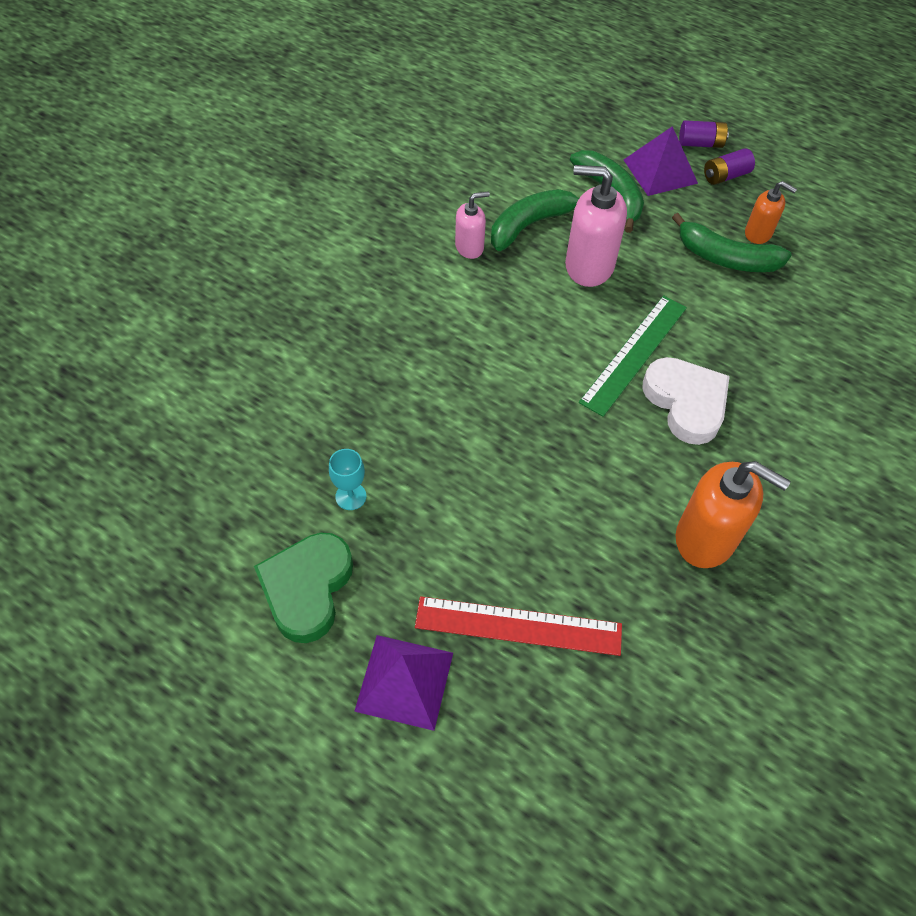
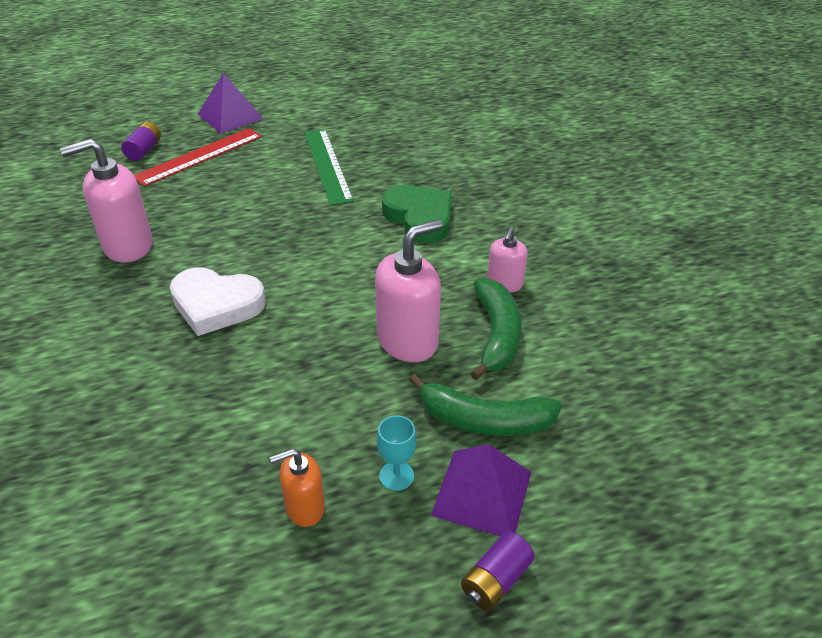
camera: 130 degrees right, 15 degrees down
green heart [254,533,353,643] -> green heart moved to [382,185,452,243]
turquoise goblet [329,449,367,510] -> turquoise goblet moved to [377,415,417,491]
green ruler [579,295,687,417] -> green ruler moved to [304,129,354,205]
green banana [672,213,792,272] -> none
orange soap dispenser [676,461,791,568] -> pink soap dispenser [60,138,153,263]
purple battery [704,148,755,185] -> purple battery moved to [121,122,161,161]

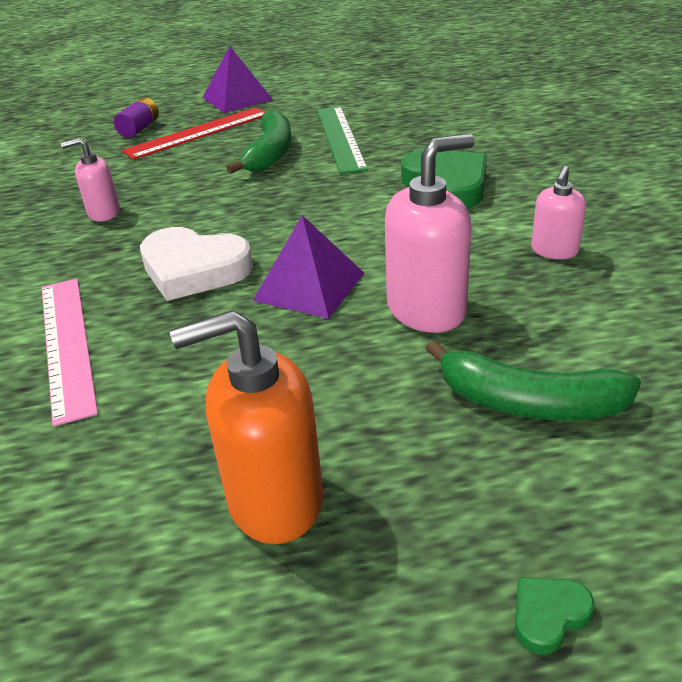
camera: 10 degrees right, 5 degrees down
pink soap dispenser [60,138,153,263] -> pink soap dispenser [61,137,120,222], size x0.57
orange soap dispenser [270,448,325,527] -> orange soap dispenser [170,310,323,544], size x1.76
turquoise goblet [377,415,417,491] -> none
purple pyramid [431,444,531,536] -> purple pyramid moved to [253,215,364,319]
purple battery [461,531,535,611] -> green heart [515,577,594,655]
green banana [470,278,522,380] -> green banana moved to [226,110,292,174]
none -> pink ruler [42,279,98,426]

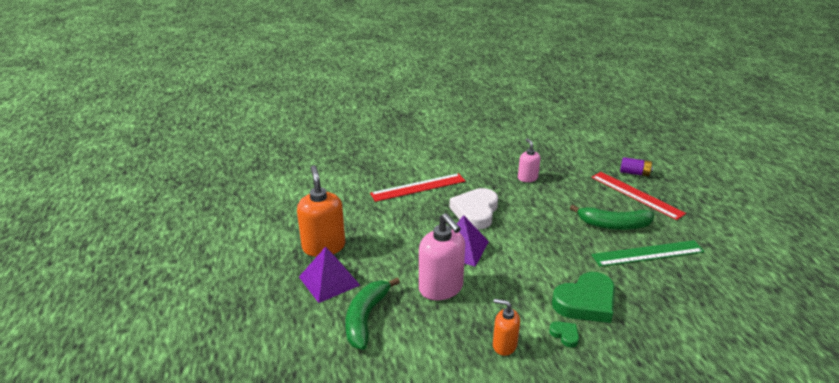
camera: 85 degrees right, 5 degrees down
pink ruler [42,279,98,426] -> red ruler [370,173,465,202]
purple pyramid [202,46,273,113] -> purple pyramid moved to [299,247,360,303]
green heart [515,577,594,655] -> green heart moved to [549,321,579,348]
pink soap dispenser [531,166,586,259] -> orange soap dispenser [493,299,520,356]

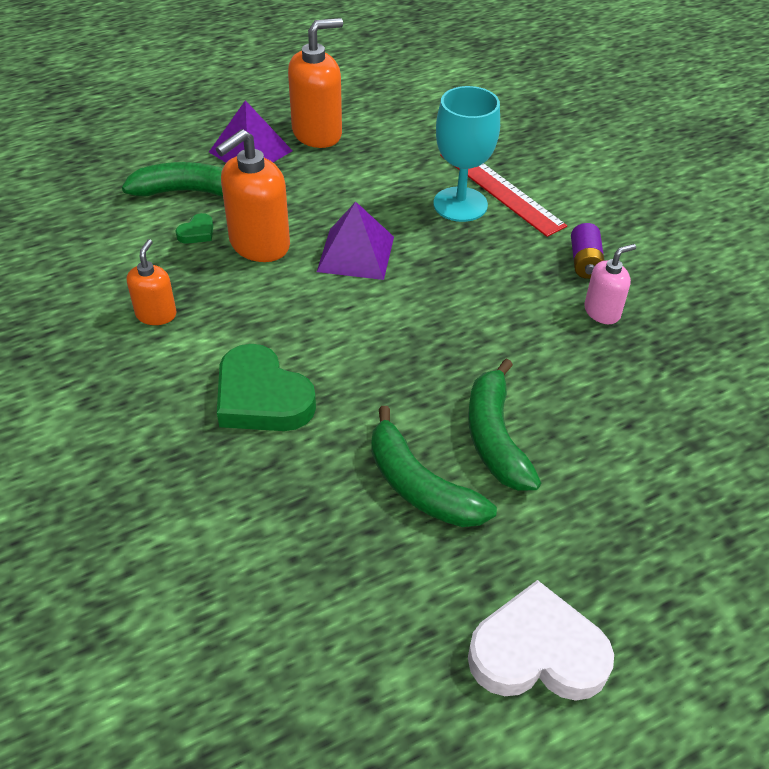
camera: 75 degrees right, 15 degrees up
pink soap dispenser [419,213,465,300] -> orange soap dispenser [216,129,290,262]
white heart [449,188,498,230] -> white heart moved to [468,580,614,701]
green heart [549,321,579,348] -> green heart moved to [176,213,213,244]
red ruler [591,172,686,220] -> none
green ruler [592,240,705,267] -> green banana [371,406,497,527]
purple battery [620,157,653,177] -> purple battery moved to [571,223,605,279]
none -> turquoise goblet [434,86,500,222]

